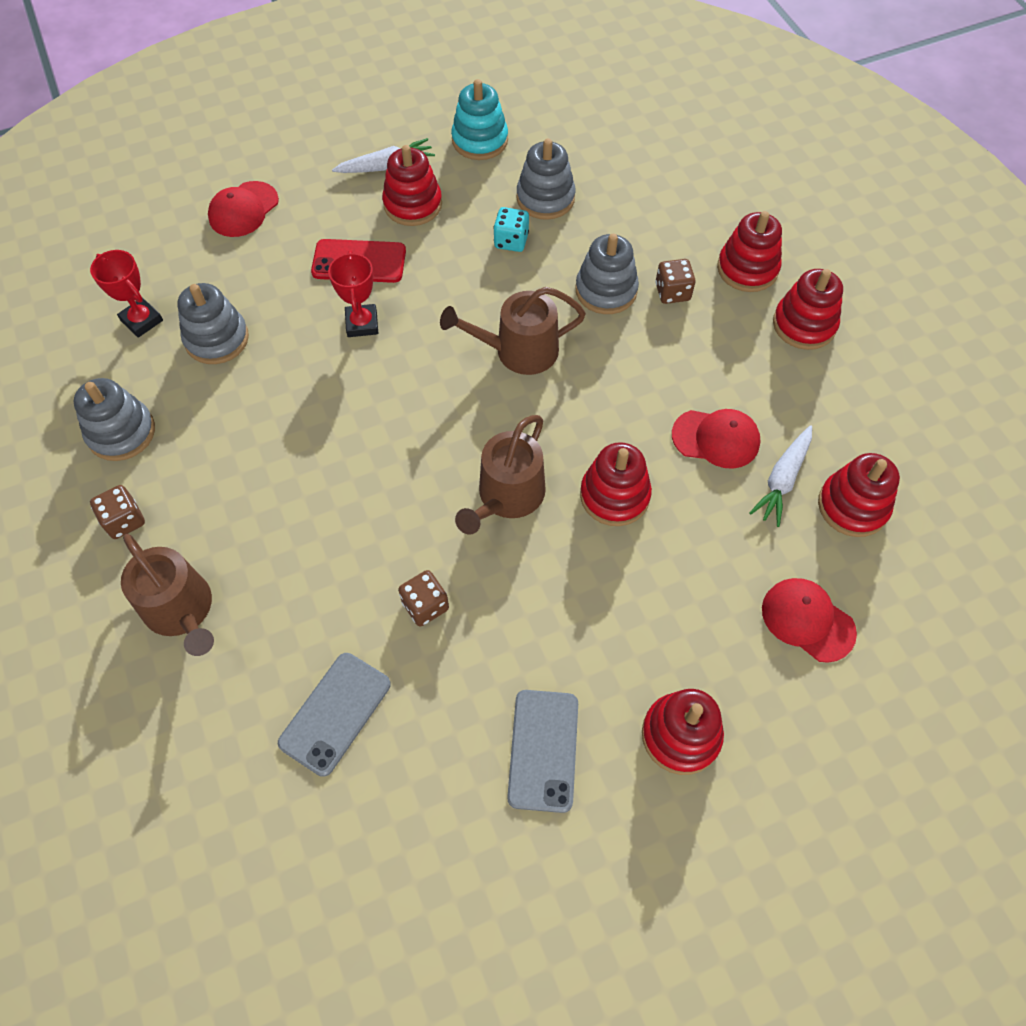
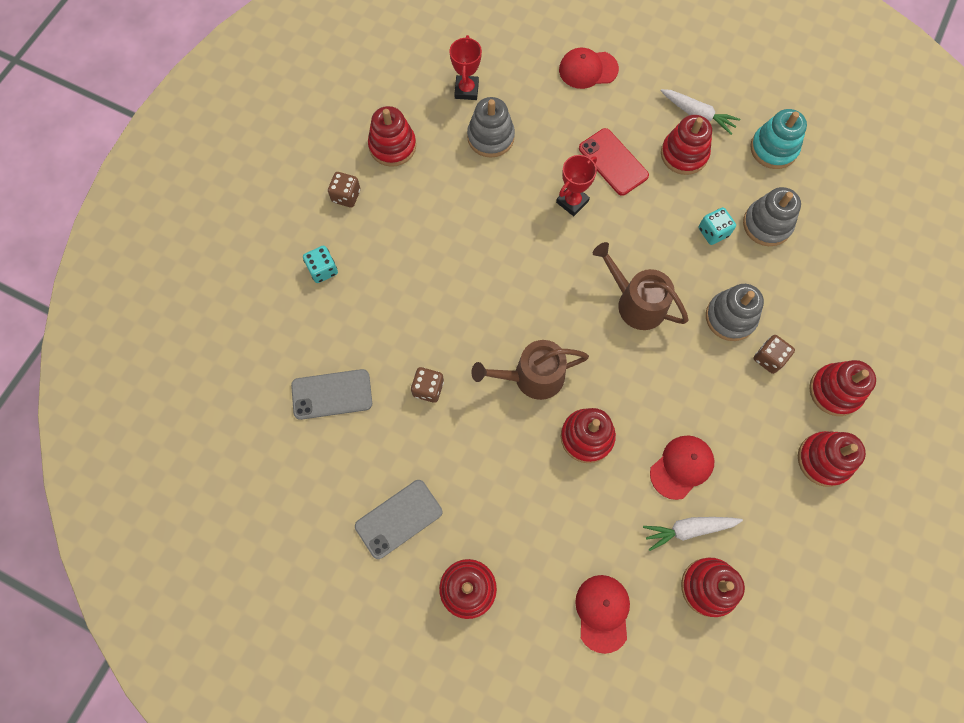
camera: 50 degrees right, 10 degrees up
grey stacking toy [73,378,155,461] -> red stacking toy [368,106,416,167]
brown watering can [121,534,214,656] -> turquoise dice [303,246,338,283]
red cap [672,409,761,469] -> red cap turned 105 degrees counterclockwise [650,435,715,500]

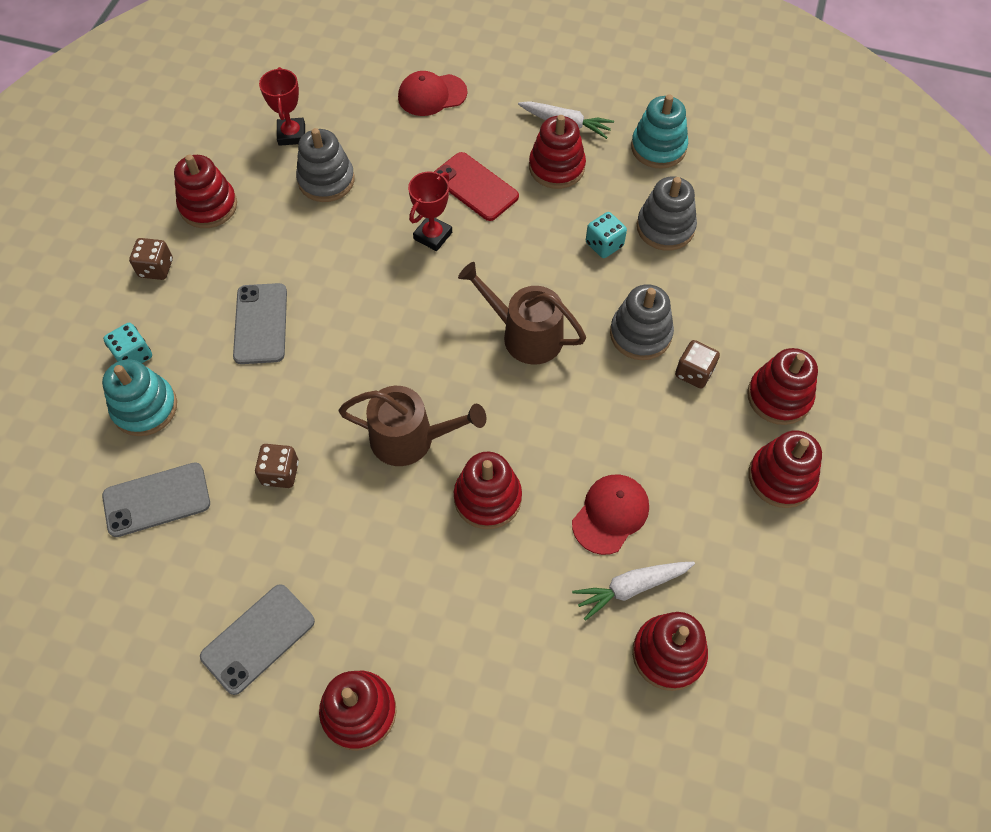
camera: 10 degrees left, 10 degrees down
brown watering can [471,340,589,400] -> brown watering can turned 150 degrees counterclockwise [339,386,486,466]
red cap [575,575,630,654] -> none
none -> turquoise stacking toy [102,359,177,436]
none -> grey phone [233,283,287,364]

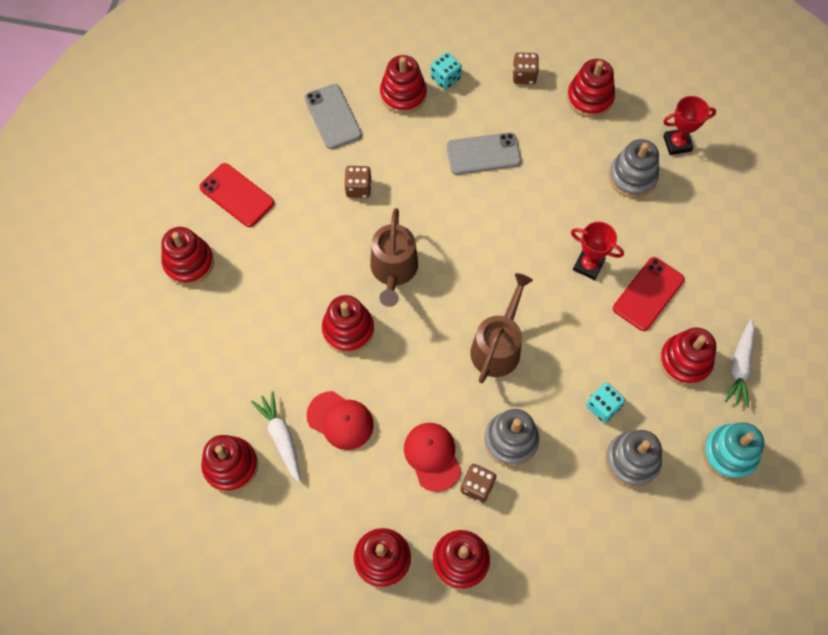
camera: 85 degrees right, 5 degrees up
turquoise stacking toy [102,359,177,436] -> red stacking toy [380,55,427,114]
grey phone [200,584,315,695] -> red phone [199,163,274,227]
red cap [398,71,467,116] -> red cap moved to [404,423,461,492]

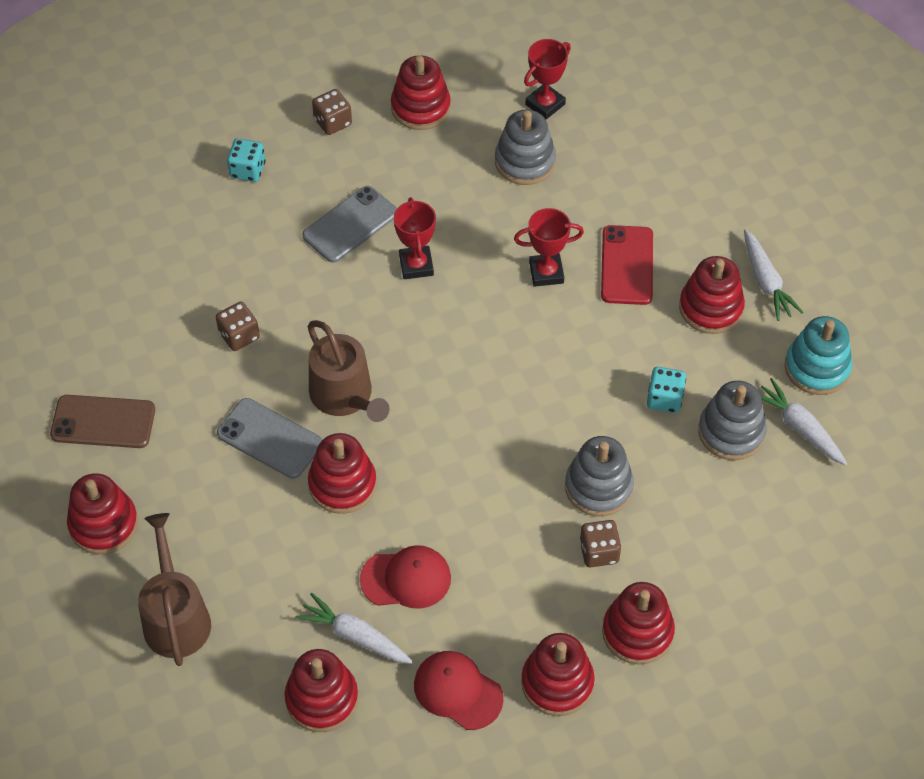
camera: 35 degrees left, 10 degrees down
red phone [199,163,274,227] -> brown phone [50,395,155,448]
grey phone [304,84,362,149] -> grey phone moved to [217,398,322,479]
red stacking toy [380,55,427,114] -> none
red cap [404,423,461,492] -> red cap moved to [414,651,504,730]
brown watering can [470,273,533,383] -> brown watering can moved to [138,513,211,666]
none -> red trophy [394,198,436,279]
none -> white carrot [761,378,847,465]

